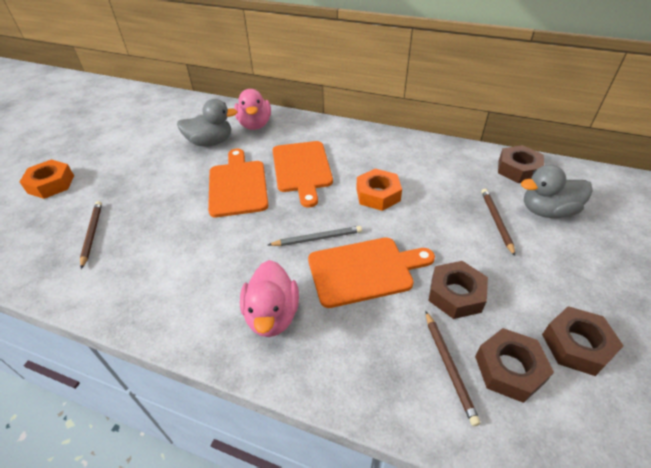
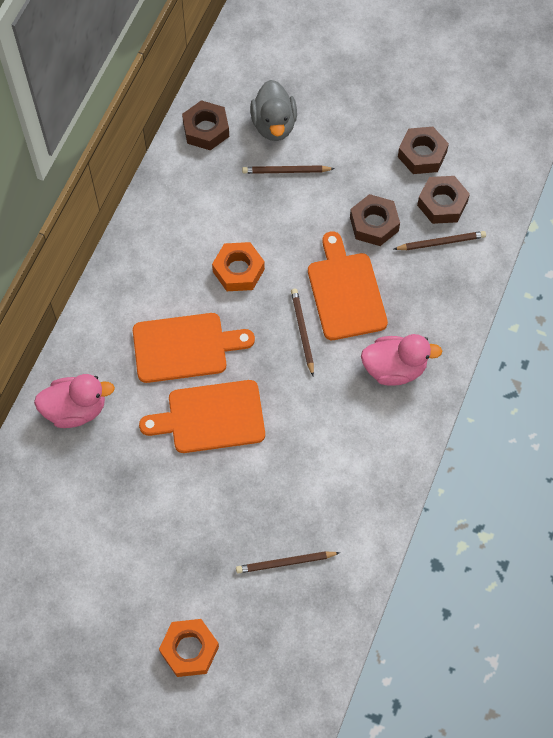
camera: 90 degrees left, 20 degrees up
grey duck [177,99,238,147] -> none
grey pencil [268,226,362,246] -> brown pencil [291,289,314,376]

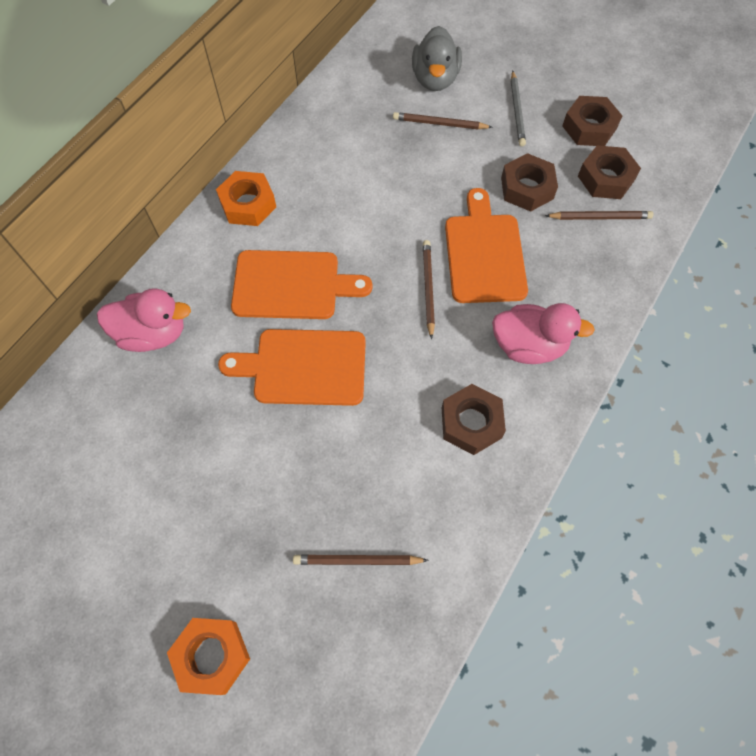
camera: 10 degrees right, 0 degrees up
brown nut [182,100,229,150] -> brown nut moved to [442,384,506,455]
orange nut [212,242,265,291] -> orange nut moved to [216,171,276,226]
none -> grey pencil [511,71,526,146]

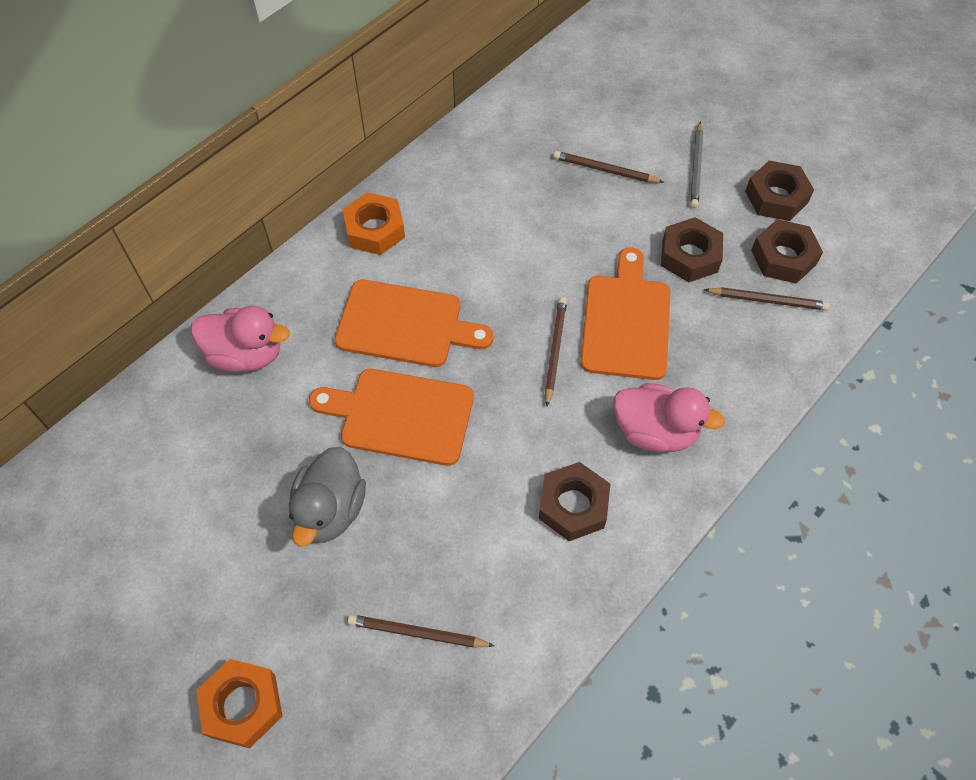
camera: 10 degrees right, 5 degrees down
grey duck [412,26,462,91] -> grey duck moved to [288,447,366,547]

